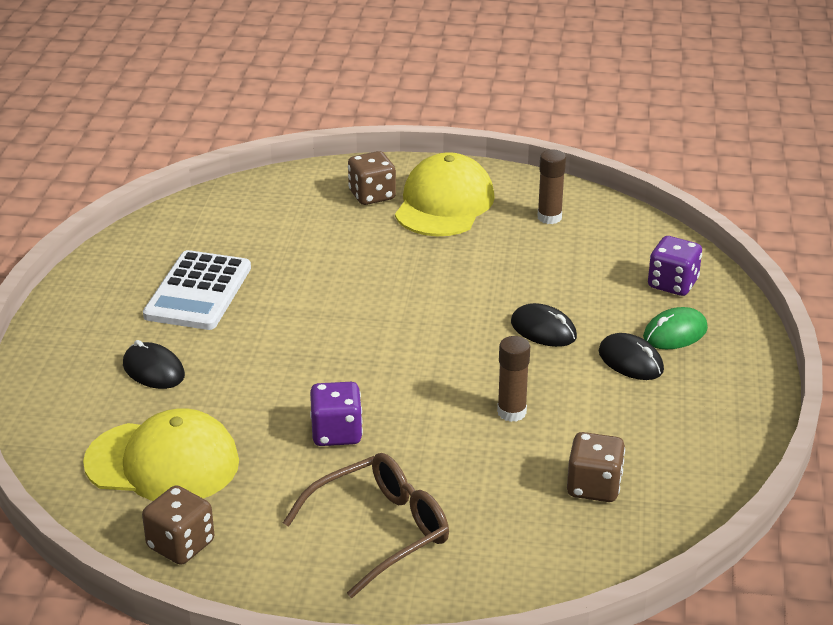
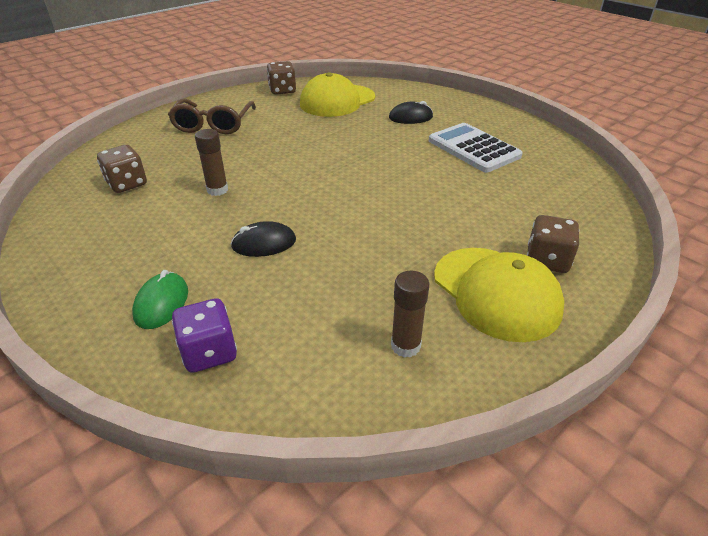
camera: 130 degrees right, 5 degrees up
purple dice [310,382,363,446] -> none
black mouse [599,333,664,380] -> none

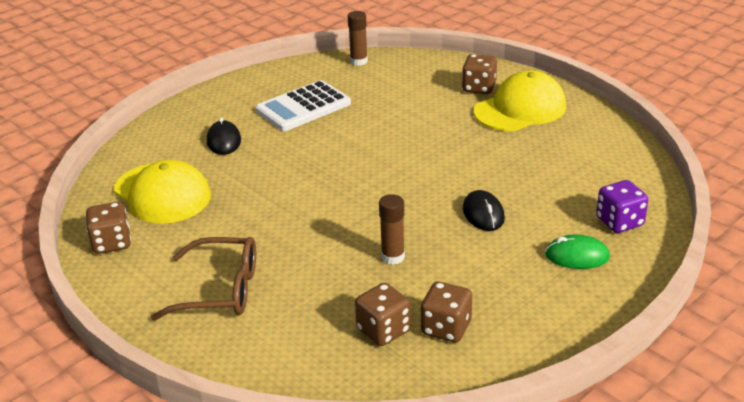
camera: 90 degrees left, 5 degrees down
brown glue stick [391,271,429,358] -> brown glue stick moved to [348,11,368,66]
none -> brown dice [421,282,472,342]

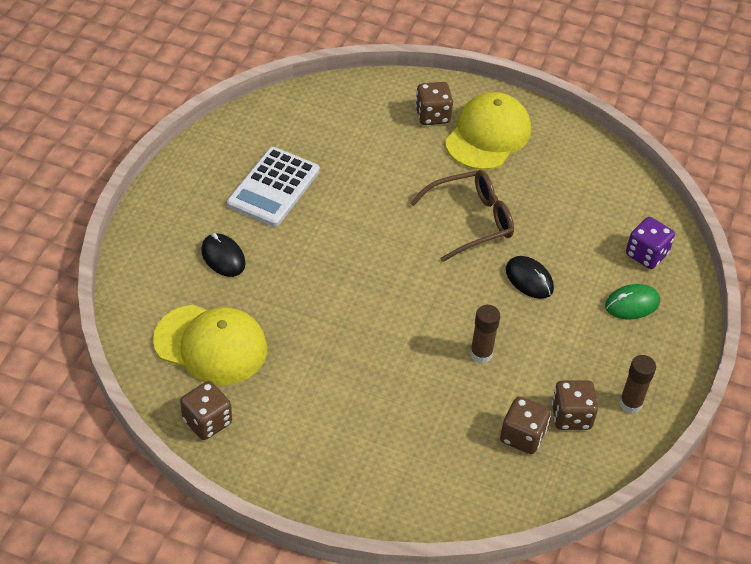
camera: 30 degrees left, 15 degrees up
brown glasses [151,237,256,321] -> brown glasses moved to [410,170,514,262]
brown glue stick [348,11,368,66] -> brown glue stick moved to [619,355,656,414]

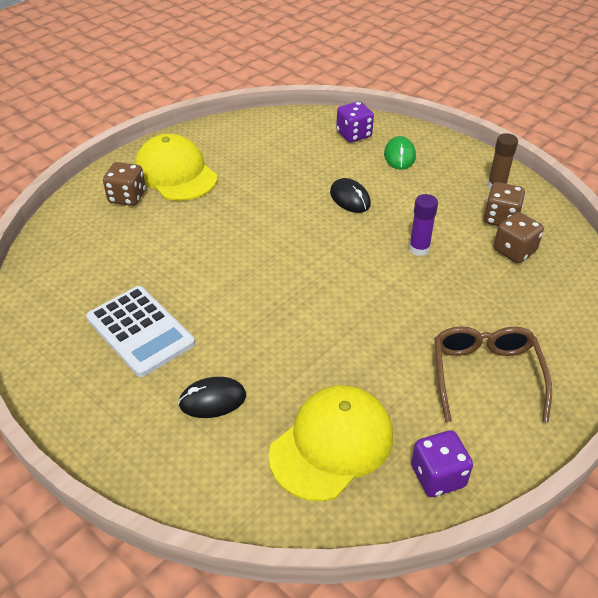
camera: 65 degrees left, 5 degrees down
brown dice [180,381,232,440] -> purple dice [411,430,473,497]
brown glasses [410,170,514,262] -> brown glasses moved to [434,326,552,423]
brown glue stick [470,305,500,363] -> purple glue stick [409,194,438,256]
black mouse [506,256,554,299] -> black mouse turned 75 degrees clockwise [330,178,371,213]

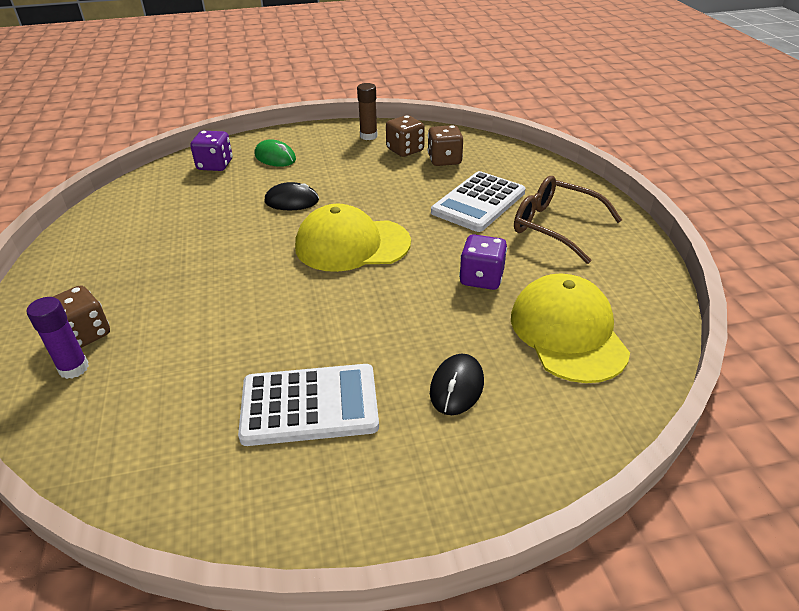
camera: 55 degrees left, 5 degrees down
yellow cap [134,134,217,201] -> yellow cap moved to [295,204,411,272]
purple glue stick [409,194,438,256] -> purple glue stick moved to [27,297,89,379]
purple dice [411,430,473,497] -> purple dice moved to [459,234,507,290]
none -> white calculator [431,171,526,232]

